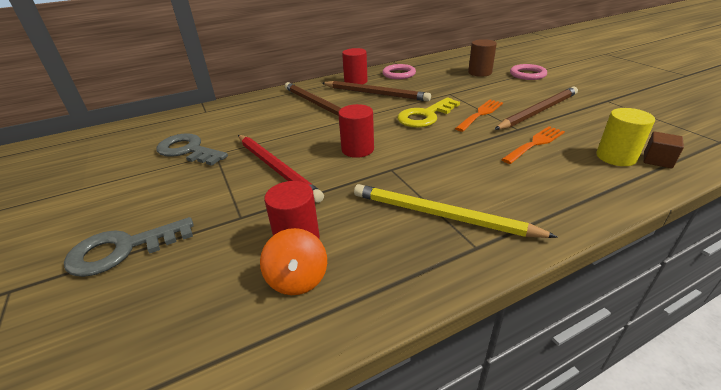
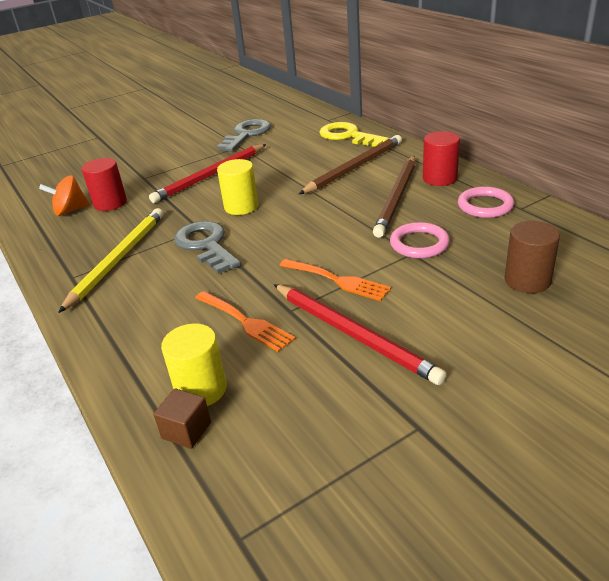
camera: 85 degrees right, 0 degrees up
grey key [64,217,194,277] -> grey key moved to [174,221,241,274]
red cylinder [338,104,374,158] -> yellow cylinder [217,159,259,215]
yellow key [397,97,460,128] -> yellow key moved to [319,122,389,147]
brown pencil [494,87,578,130] -> red pencil [274,284,447,385]
pink ring [510,64,547,80] -> pink ring moved to [390,222,450,258]

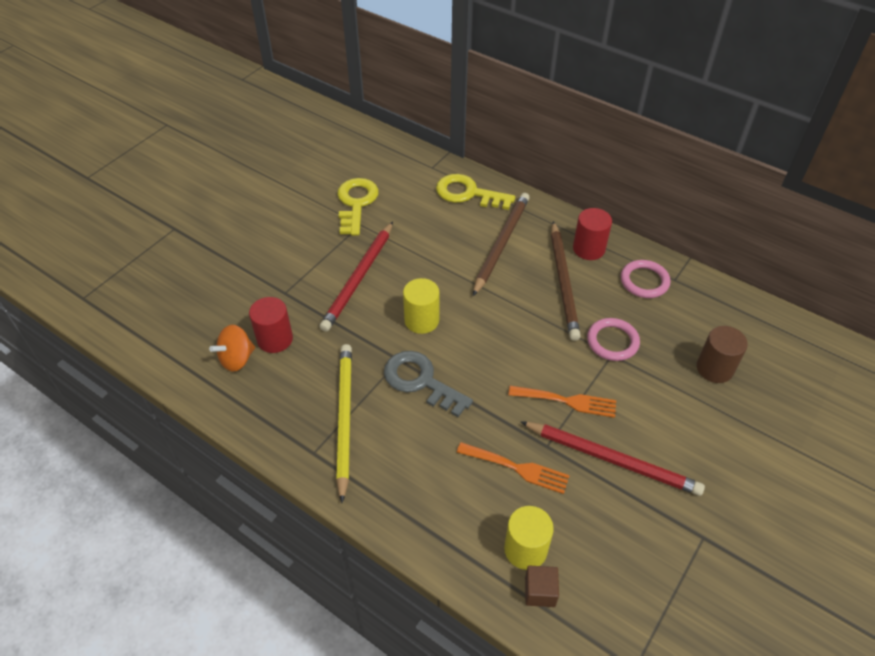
camera: 25 degrees left, 15 degrees up
grey key [217,119,271,151] -> yellow key [337,178,379,236]

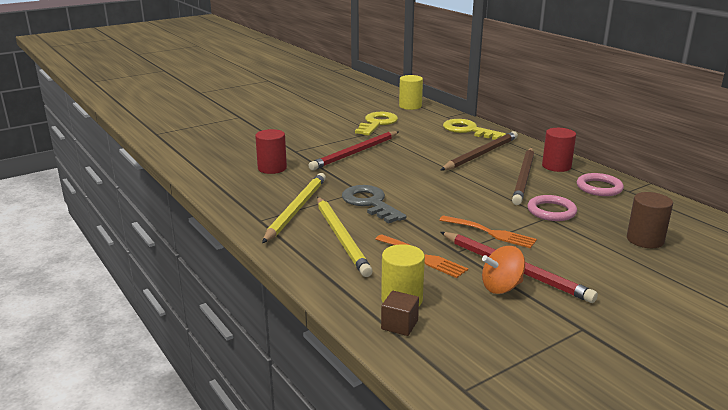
camera: 20 degrees right, 25 degrees down
orange spinning top [209,325,255,372] -> orange spinning top moved to [482,246,525,294]
yellow cylinder [403,278,439,334] -> yellow cylinder moved to [399,75,423,110]
none -> yellow pencil [317,197,373,277]

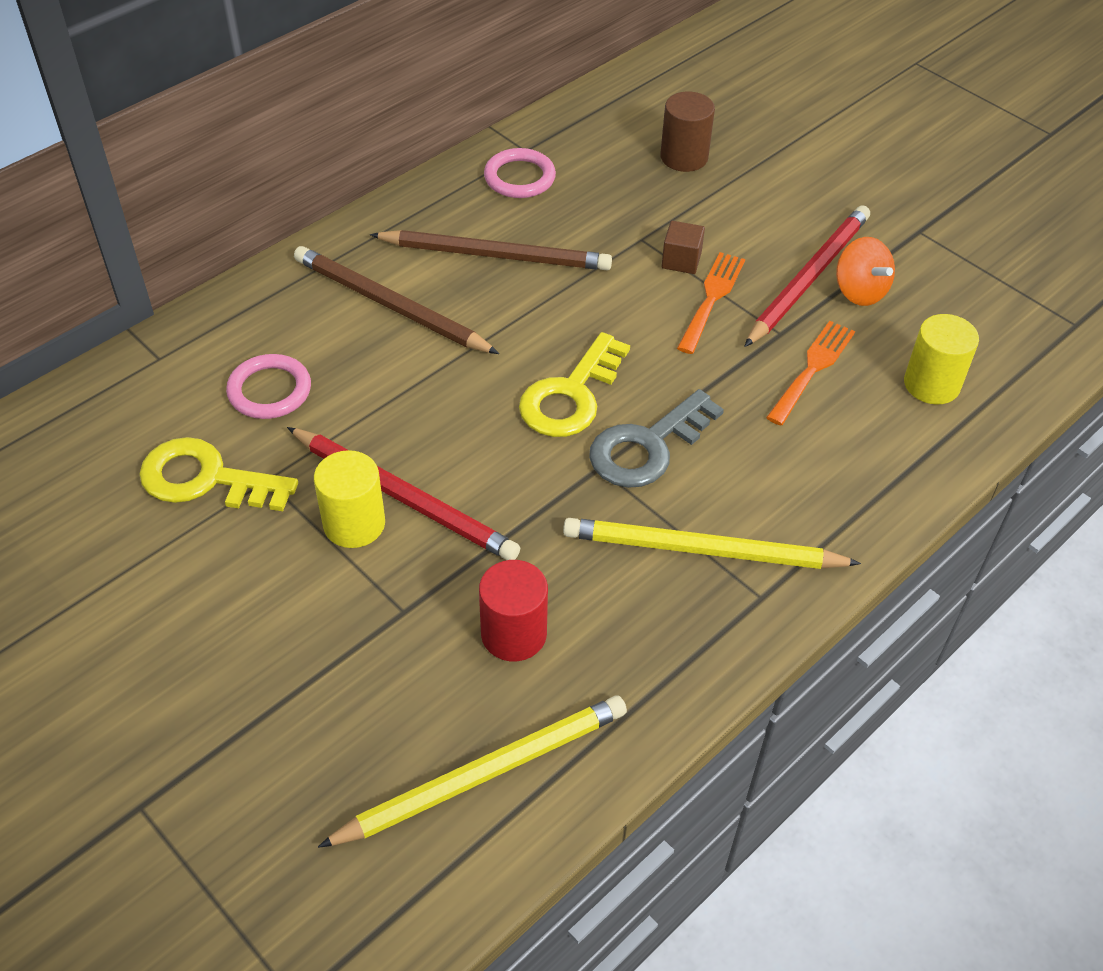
camera: 100 degrees left, 25 degrees up
yellow pencil [317,197,373,277] -> yellow pencil moved to [318,696,627,848]
brown cube [381,291,419,336] -> brown cube moved to [662,221,705,274]
yellow cylinder [399,75,423,110] -> yellow cylinder moved to [314,450,385,548]
yellow key [443,119,506,140] -> yellow key moved to [519,332,630,437]
pink ring [527,195,577,221] -> pink ring moved to [226,354,311,419]
red cylinder [542,128,576,172] -> none

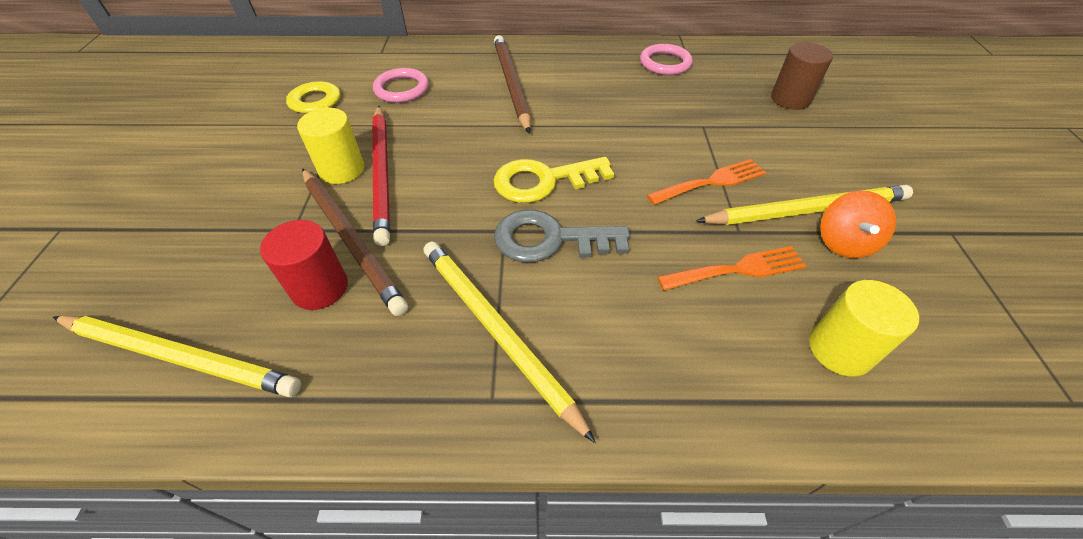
camera: 45 degrees right, 0 degrees up
brown pencil [370,230,612,270] -> brown pencil moved to [302,168,408,316]
brown cube [662,221,705,274] -> none
red pencil [744,205,870,347] -> yellow pencil [696,185,913,225]

